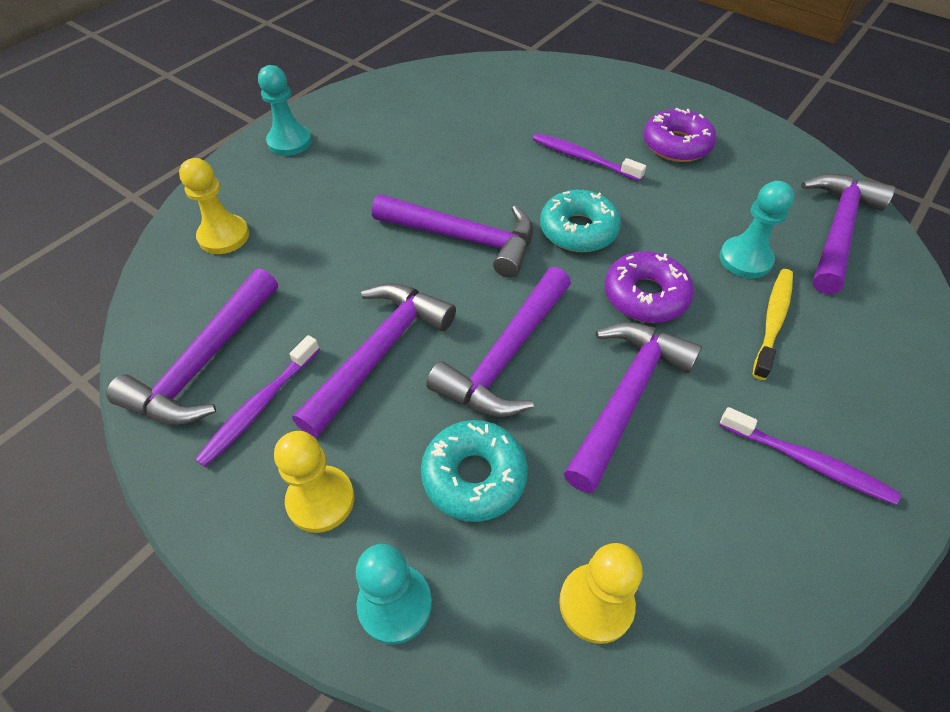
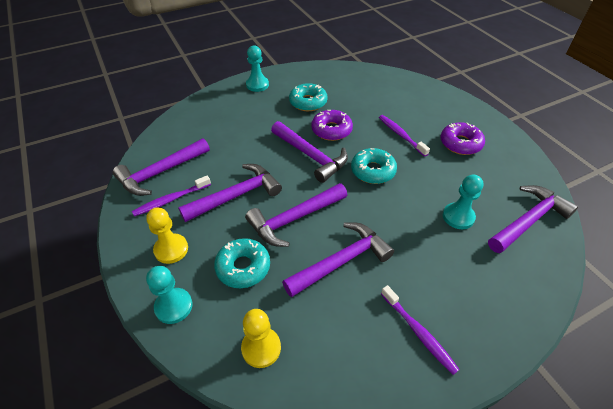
camera: 25 degrees right, 5 degrees down
yellow pawn [179,158,249,254] -> none
purple donut [605,251,694,323] -> purple donut moved to [311,110,353,141]
yellow toothbrush [752,269,793,380] -> none
none -> turquoise donut [289,83,328,111]

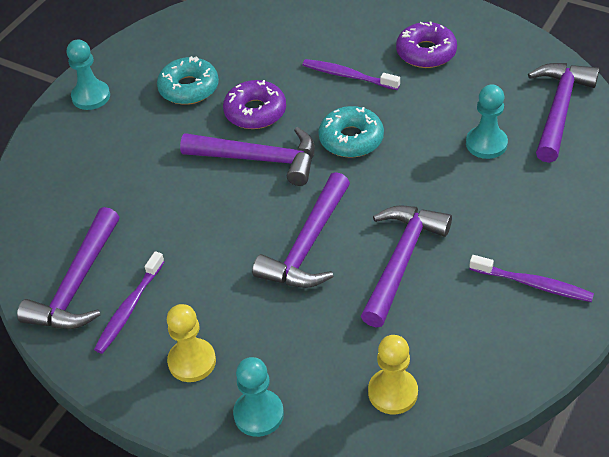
camera: 30 degrees left, 0 degrees up
purple hammer [178,164,282,222] -> none
turquoise donut [214,238,270,288] -> none

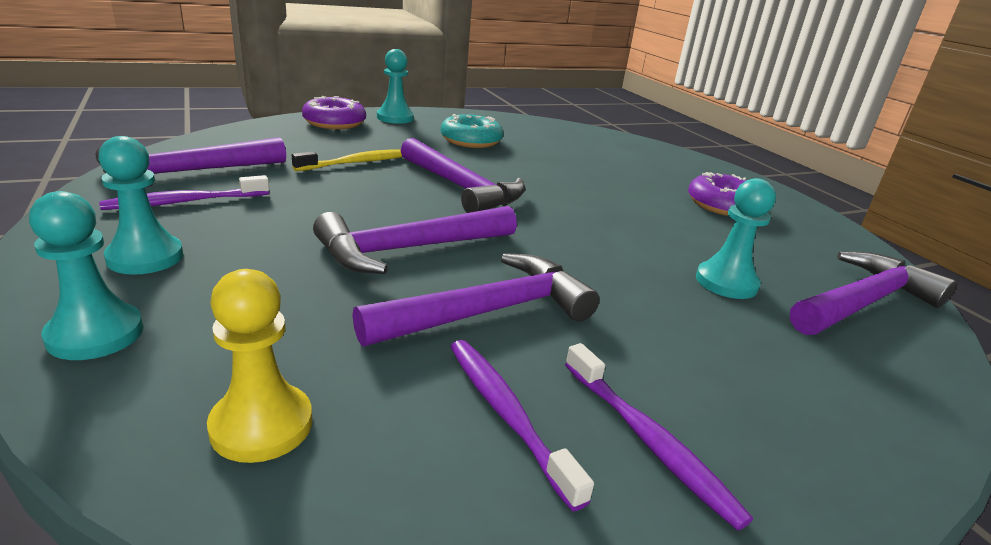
camera: 30 degrees right, 20 degrees down
yellow pawn [167,304,216,382] -> turquoise pawn [98,136,183,275]
purple donut [223,80,286,129] -> purple donut moved to [302,96,366,129]
purple toothbrush [303,59,400,90] -> purple toothbrush moved to [450,340,594,511]
turquoise donut [318,106,384,158] -> none
none -> yellow toothbrush [292,149,402,171]

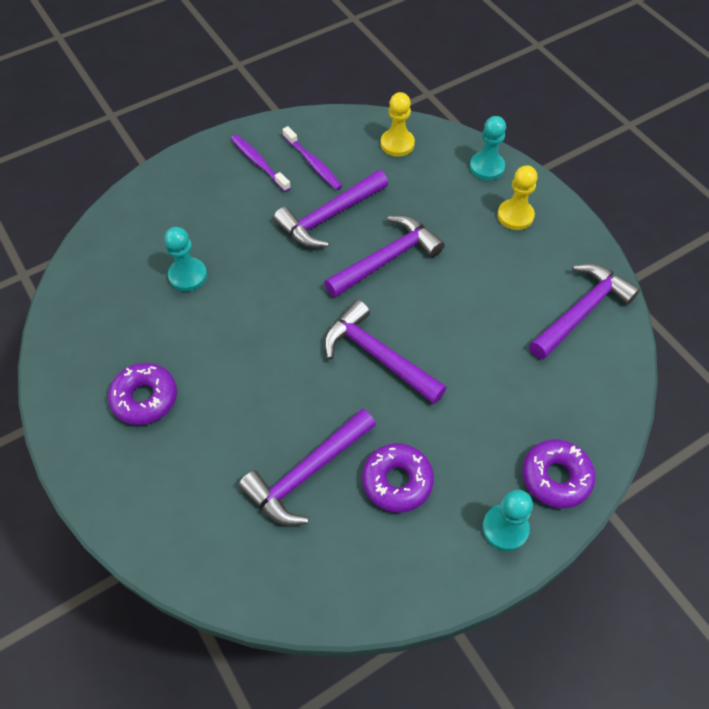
camera: 175 degrees right, 30 degrees up
turquoise pawn [98,136,183,275] -> yellow pawn [497,165,538,230]
purple toothbrush [99,175,269,210] -> none
yellow toothbrush [292,149,402,171] -> none
turquoise donut [441,114,503,148] -> purple donut [362,443,434,513]
purple hammer [790,251,956,335] -> purple hammer moved to [239,409,376,526]

